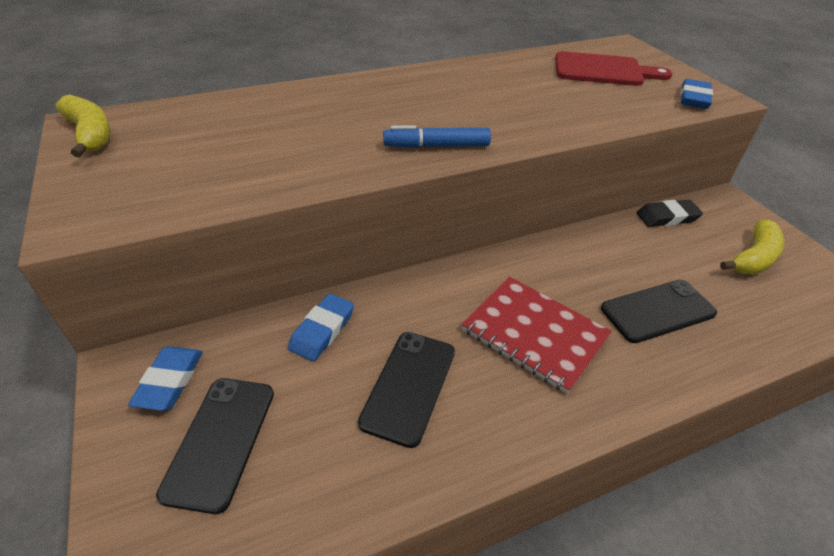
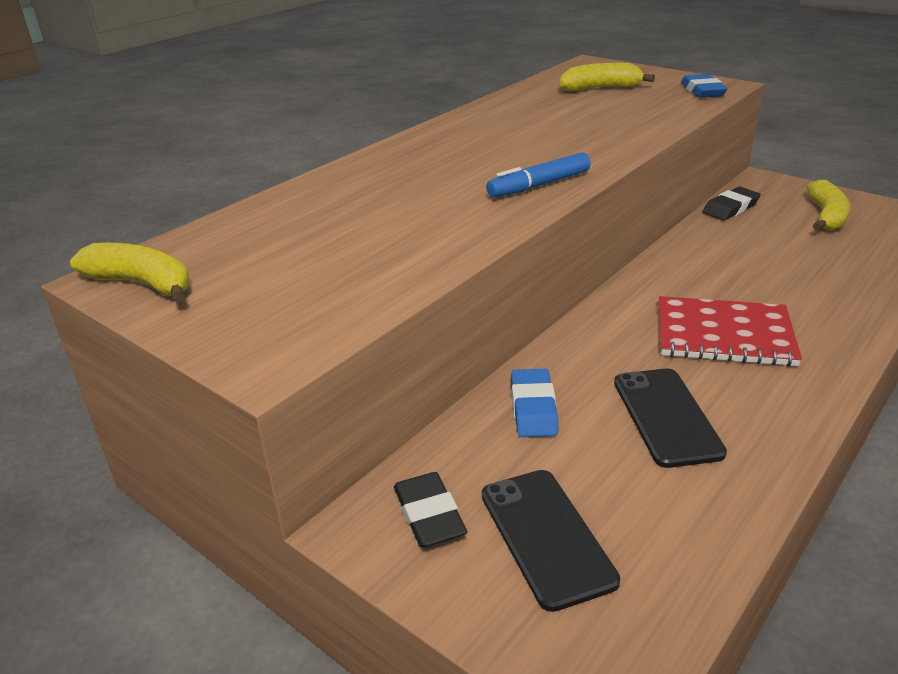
camera: 25 degrees left, 10 degrees down
blue eraser [128,347,203,411] -> black eraser [394,472,467,548]
red cutting board [555,51,672,86] -> yellow banana [560,63,655,91]
black phone [601,280,717,343] -> none

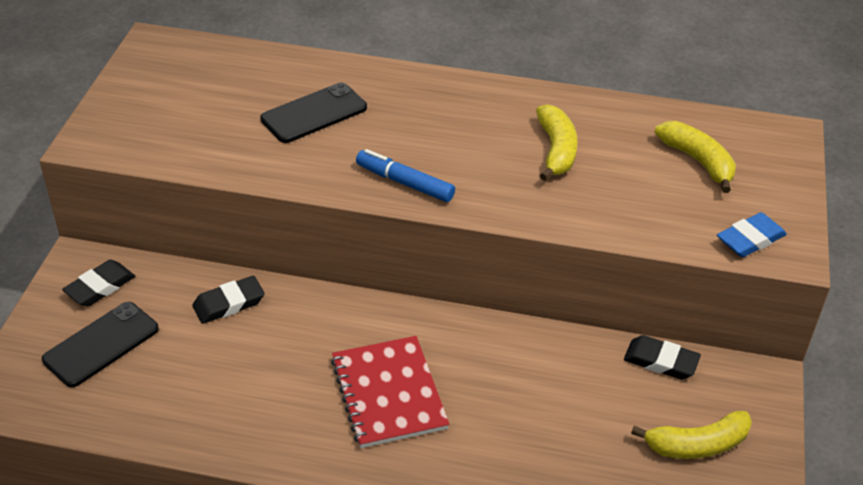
camera: 60 degrees right, 10 degrees up
yellow banana [70,243,189,302] -> yellow banana moved to [536,104,578,181]
blue eraser [511,369,559,437] -> black eraser [192,276,265,324]
black phone [614,368,727,468] -> black phone moved to [260,83,367,143]

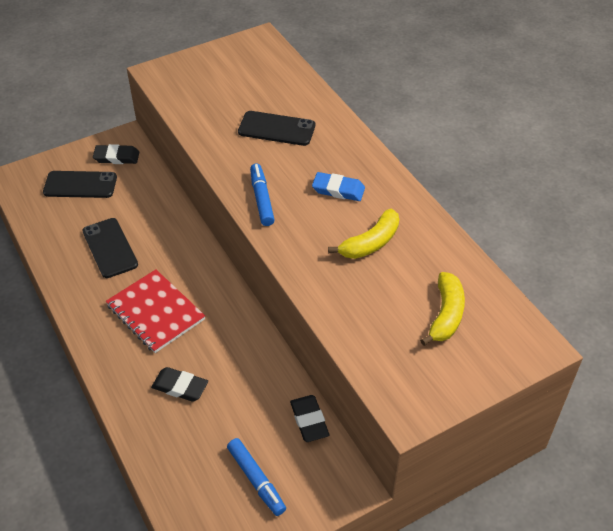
camera: 50 degrees right, 5 degrees up
black eraser [192,276,265,324] -> black eraser moved to [151,367,208,402]
red notebook [331,336,449,448] -> red notebook turned 75 degrees counterclockwise [106,269,205,353]
yellow banana [631,411,752,459] -> blue marker [227,438,286,516]
blue eraser [717,212,787,257] -> blue eraser moved to [312,172,365,201]
none -> black phone [82,218,138,278]

